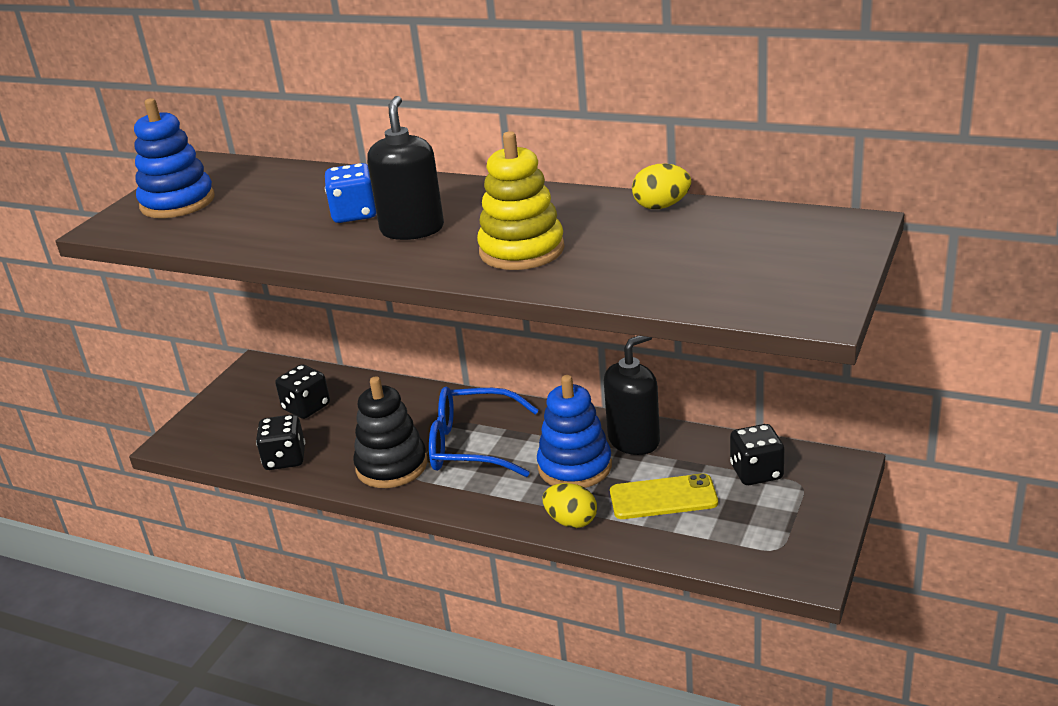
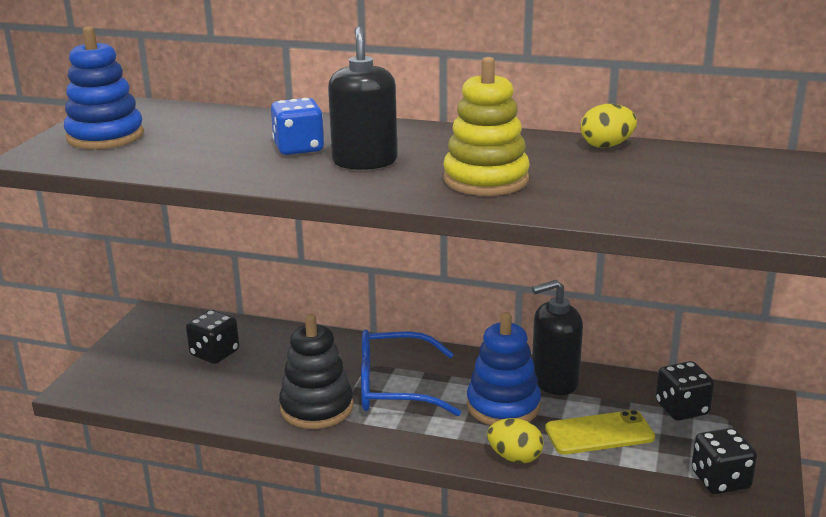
camera: 10 degrees left, 5 degrees down
black dice [256,414,305,470] -> black dice moved to [692,428,757,494]
black soap dispenser [604,336,660,455] -> black soap dispenser turned 150 degrees counterclockwise [532,280,583,395]

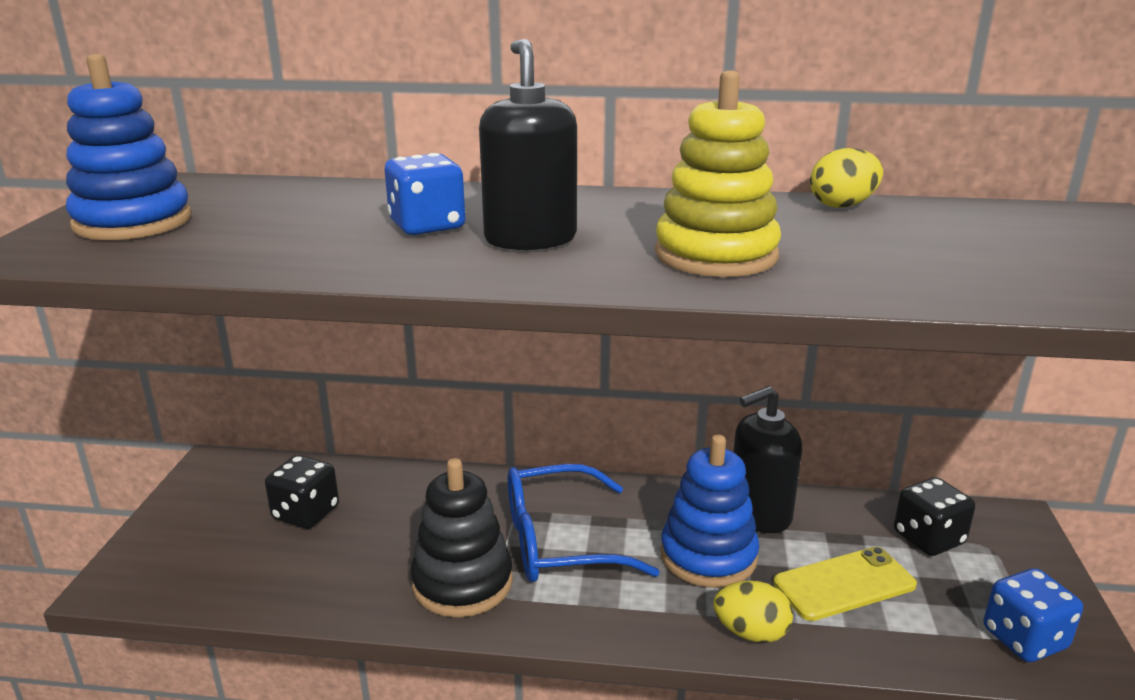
camera: 10 degrees left, 0 degrees up
black dice [692,428,757,494] -> blue dice [984,568,1083,662]

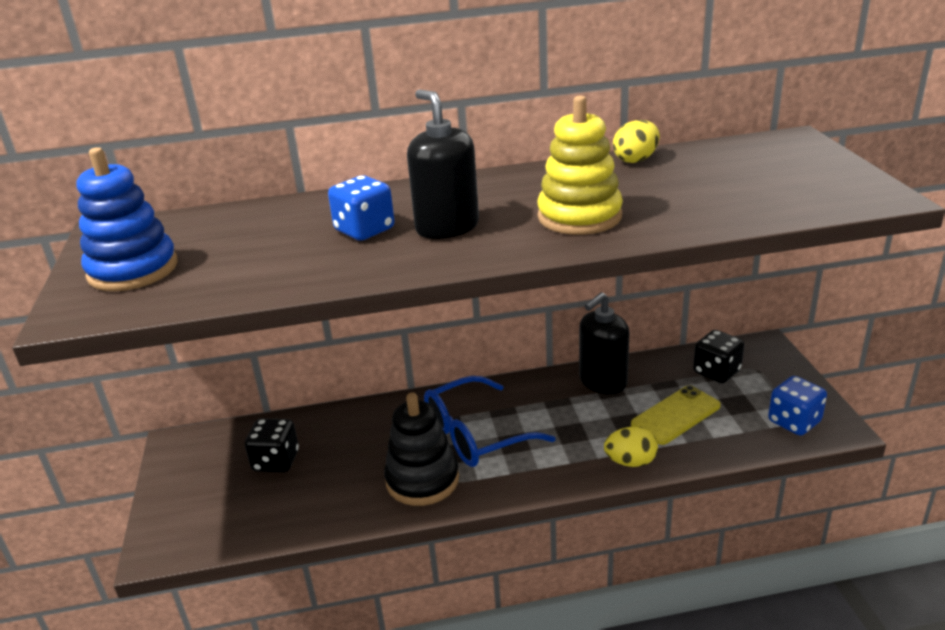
camera: 15 degrees left, 5 degrees up
blue stacking toy [660,435,759,588] -> none

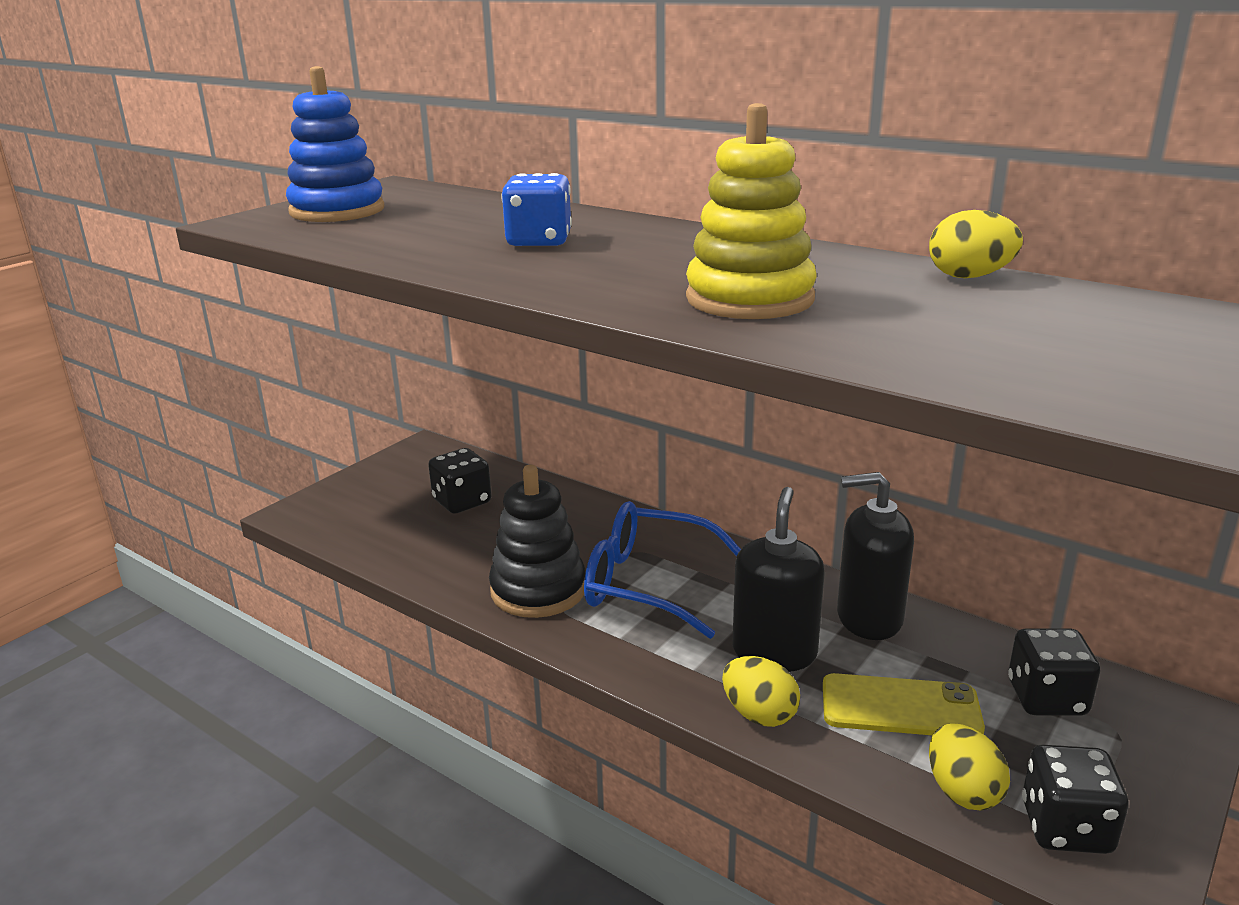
camera: 45 degrees right, 5 degrees down
black soap dispenser [407,90,479,239] -> black soap dispenser moved to [732,487,825,672]
blue dice [768,376,827,436] -> black dice [1022,745,1129,854]
none -> yellow egg [929,723,1010,810]

